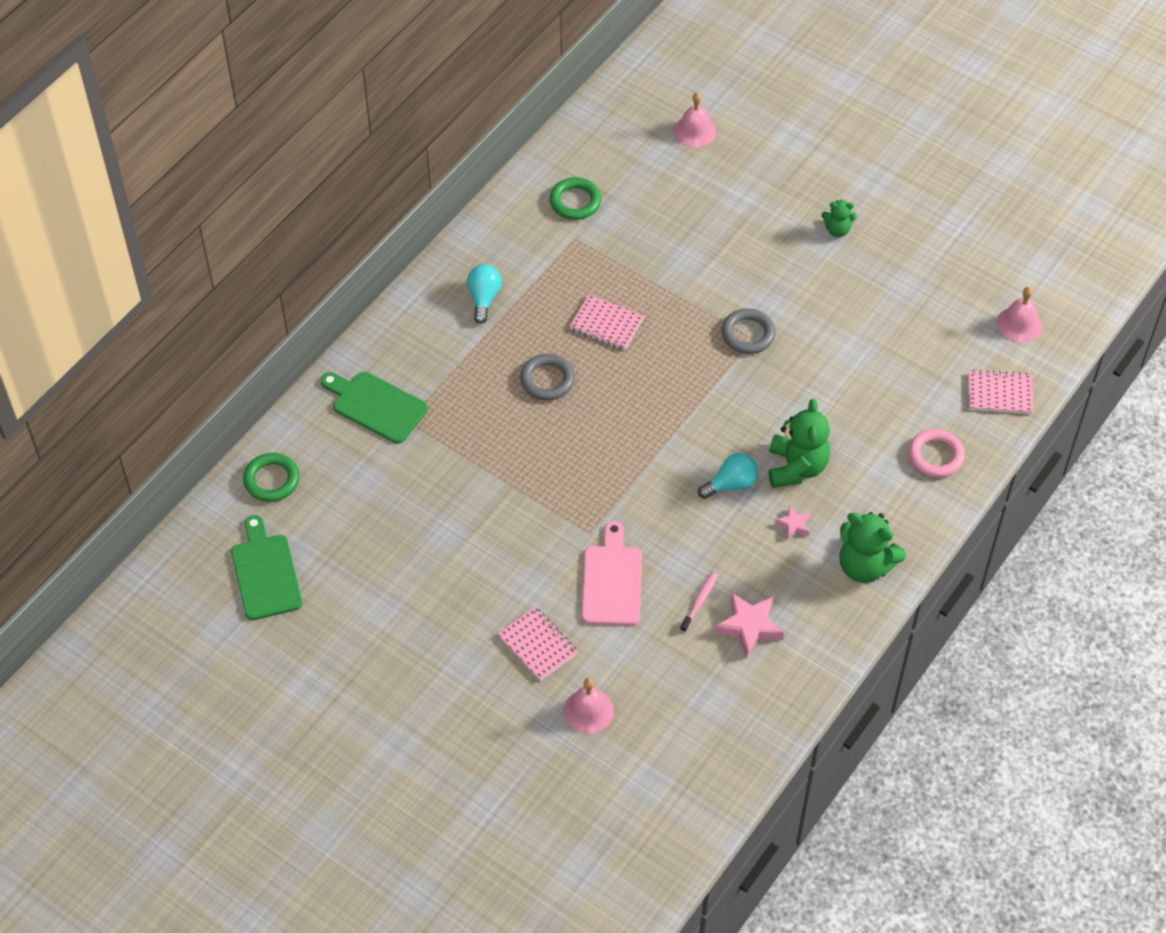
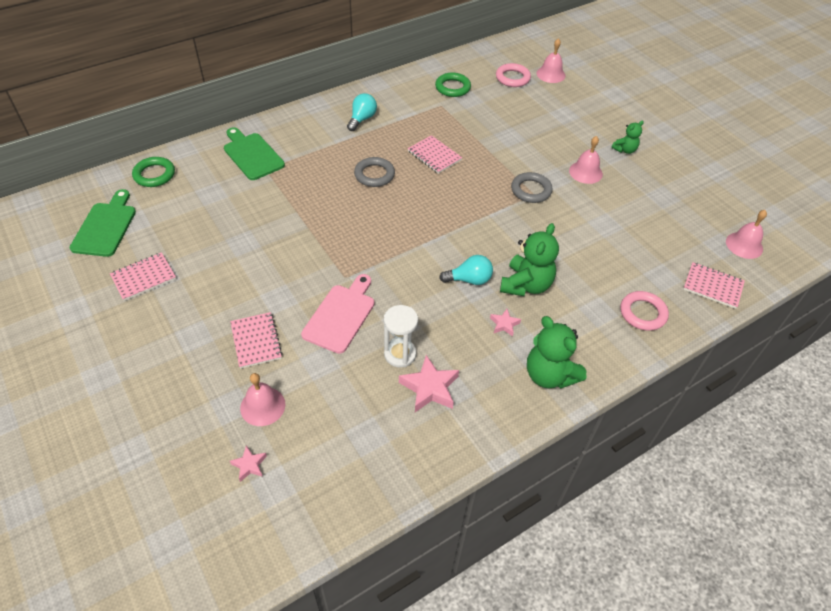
camera: 20 degrees right, 5 degrees down
pink toothbrush [680,572,718,632] -> white hourglass [384,305,418,367]
green teddy bear [821,200,857,237] -> green teddy bear turned 60 degrees counterclockwise [611,121,644,154]
none -> pink notebook [110,252,176,301]
none -> pink star [230,446,267,482]
none -> pink ring [496,63,531,87]
none -> pink bell [569,136,603,184]

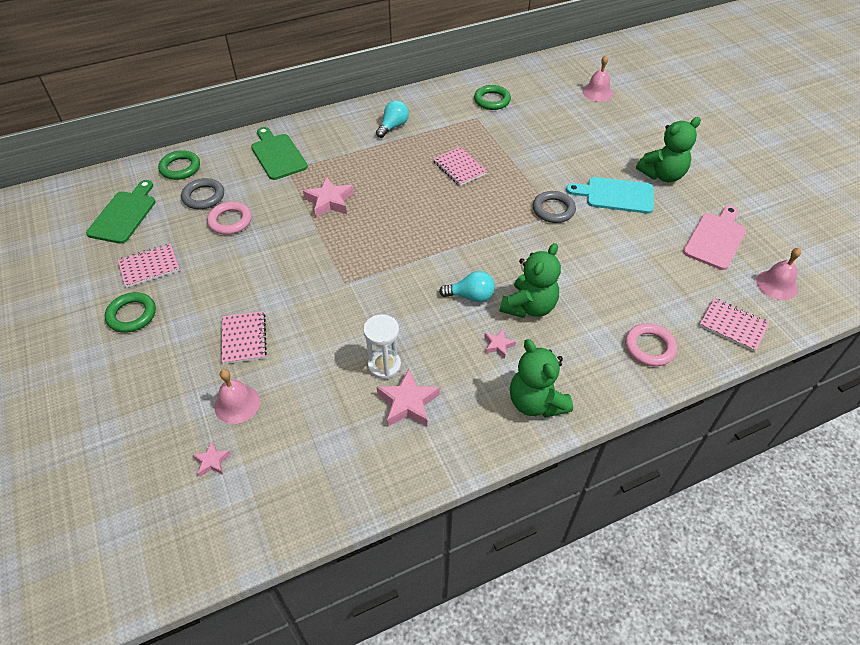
camera: 10 degrees right, 0 degrees up
pink cutting board [301,274,375,354] -> pink cutting board moved to [683,206,746,270]
grey ring [354,157,395,187] -> grey ring moved to [181,178,224,209]
pink ring [496,63,531,87] -> pink ring moved to [207,202,252,235]
pink bell [569,136,603,184] -> turquoise cutting board [566,177,654,214]
green teddy bear [611,121,644,154] -> green teddy bear [636,117,701,182], size x1.82
none -> green ring [105,292,156,333]
none -> pink star [303,177,354,217]

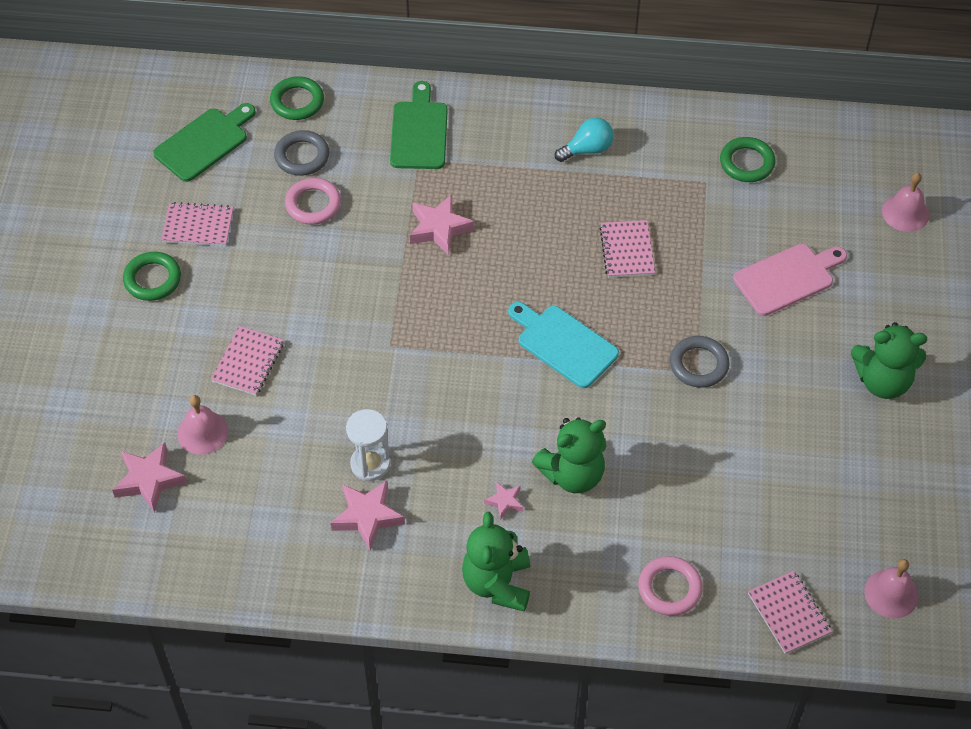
camera: 30 degrees right, 5 degrees up
pink star [193,441,231,477] -> pink star [112,443,187,513], size x1.84
turquoise light bulb [439,271,495,302] -> none
turquoise cutting board [566,177,654,214] -> turquoise cutting board moved to [508,302,619,388]
pink cutting board [683,206,746,270] -> pink cutting board moved to [733,244,847,316]

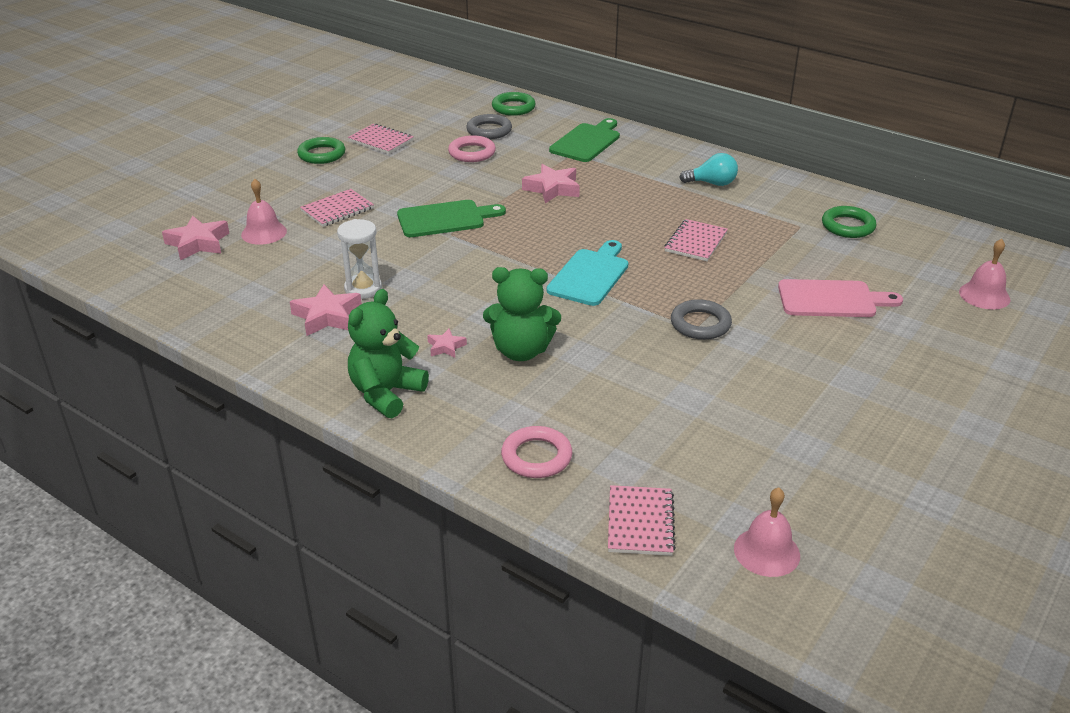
camera: 30 degrees right, 20 degrees down
green cutting board [153,103,256,182] -> green cutting board moved to [397,200,506,237]
turquoise cutting board [508,302,619,388] -> turquoise cutting board turned 45 degrees clockwise [547,240,628,306]
green teddy bear [851,322,927,399] -> none

